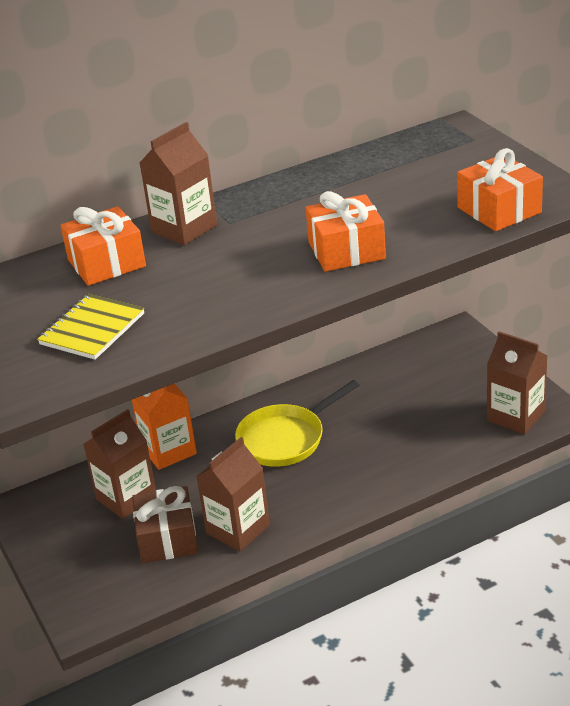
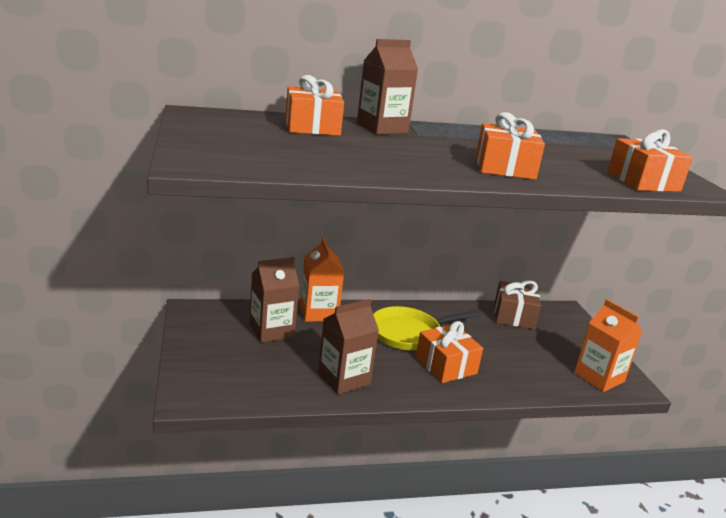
camera: 10 degrees right, 10 degrees down
yellow notebook [37,294,144,360] -> none
brown gift [132,486,198,563] -> brown gift moved to [494,280,541,329]
brown carton [487,331,547,435] -> orange carton [574,299,643,392]
none -> orange gift [416,321,483,383]

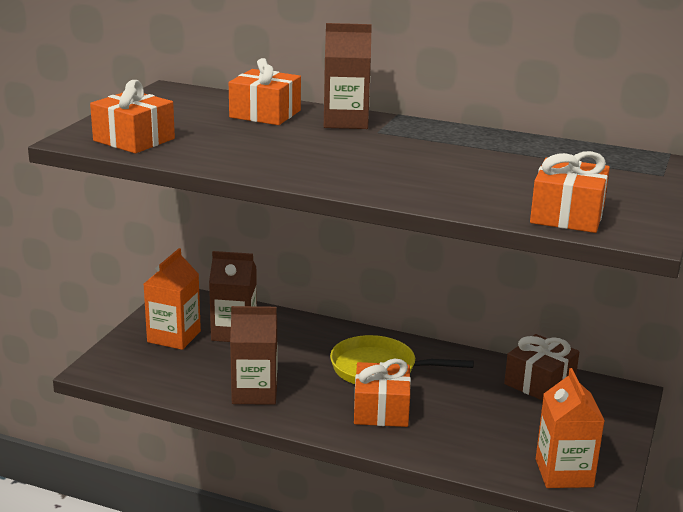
camera: 35 degrees right, 0 degrees up
orange carton [300,237,344,322] -> orange carton moved to [144,248,201,350]
orange gift [476,112,545,180] -> orange gift moved to [90,80,175,153]

